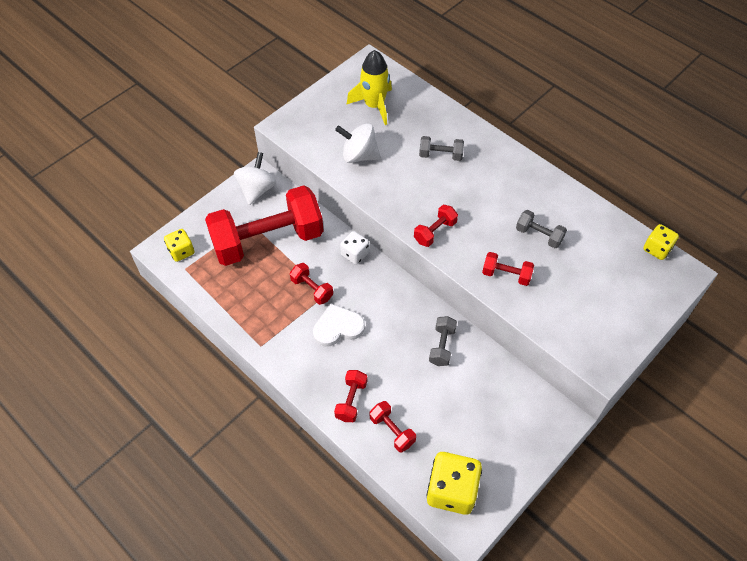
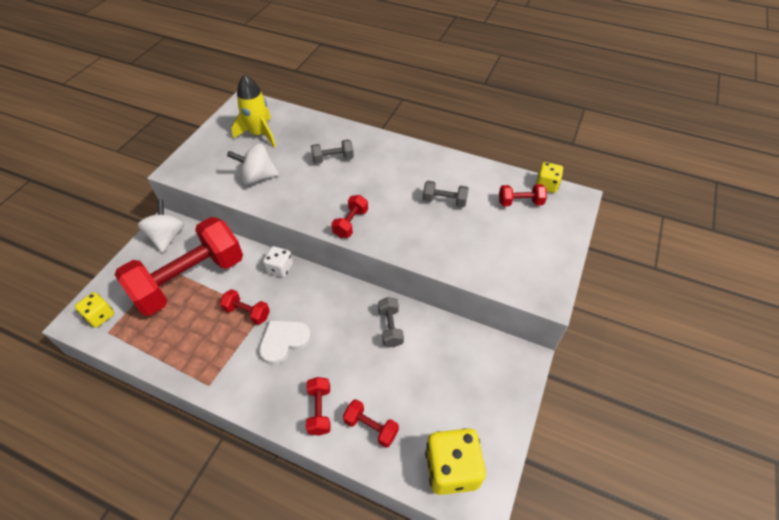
camera: 20 degrees left, 5 degrees down
red dumbbell [482,252,534,286] -> red dumbbell moved to [499,184,547,206]

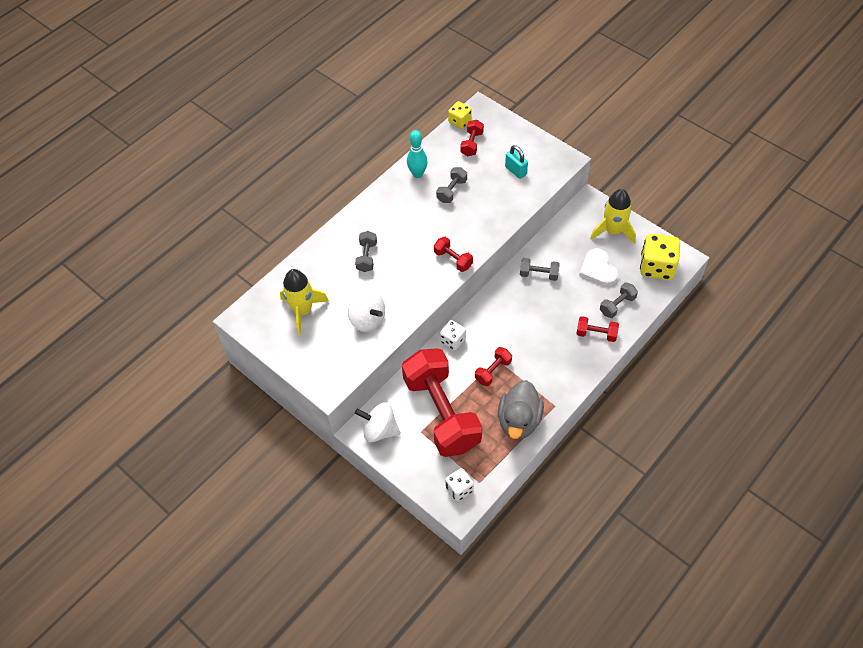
camera: 70 degrees left, 5 degrees up
yellow dice [75,292,114,328] -> white dice [445,468,474,501]
white spinning top [227,144,279,185] -> white spinning top turned 60 degrees counterclockwise [348,290,385,332]
white heart [259,320,311,365] -> white heart moved to [579,248,618,286]
red dumbbell [343,399,399,448] -> grey dumbbell [600,282,638,318]
none -> turquoise bowling pin [407,130,428,178]
none -> grey duck [498,380,544,439]
none -> turquoise padlock [505,145,528,179]
none -> yellow rocket [590,189,636,244]

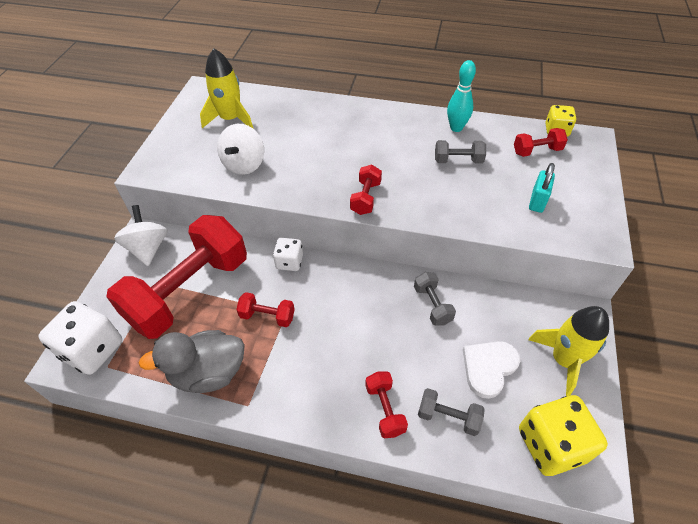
camera: 60 degrees right, 5 degrees down
grey dumbbell [355,231,377,272] -> none
white dice [445,468,474,501] -> white dice [38,301,122,375], size x1.74

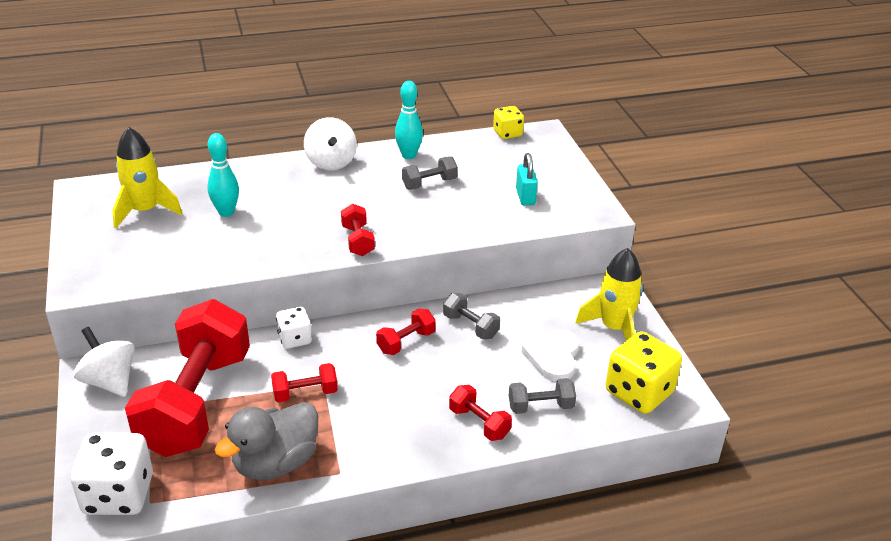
camera: 30 degrees left, 15 degrees down
white spinning top [217,124,264,175] -> white spinning top moved to [304,117,357,170]
red dumbbell [514,128,568,157] -> red dumbbell moved to [376,309,436,355]
none -> turquoise bowling pin [207,133,239,217]

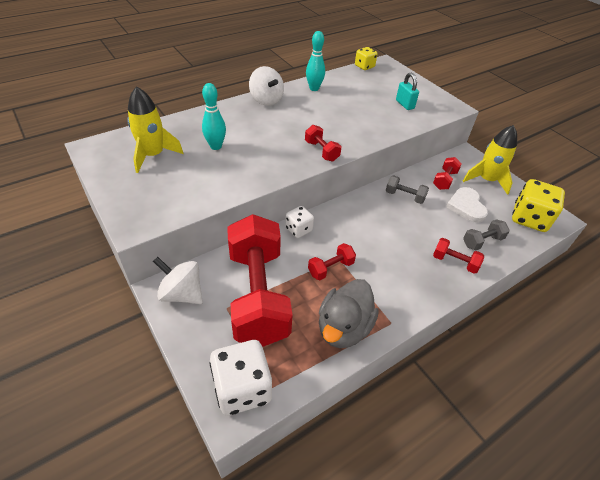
camera: 20 degrees left, 10 degrees up
red dumbbell [376,309,436,355] -> red dumbbell moved to [433,157,462,190]
grey dumbbell [402,156,458,190] -> none

